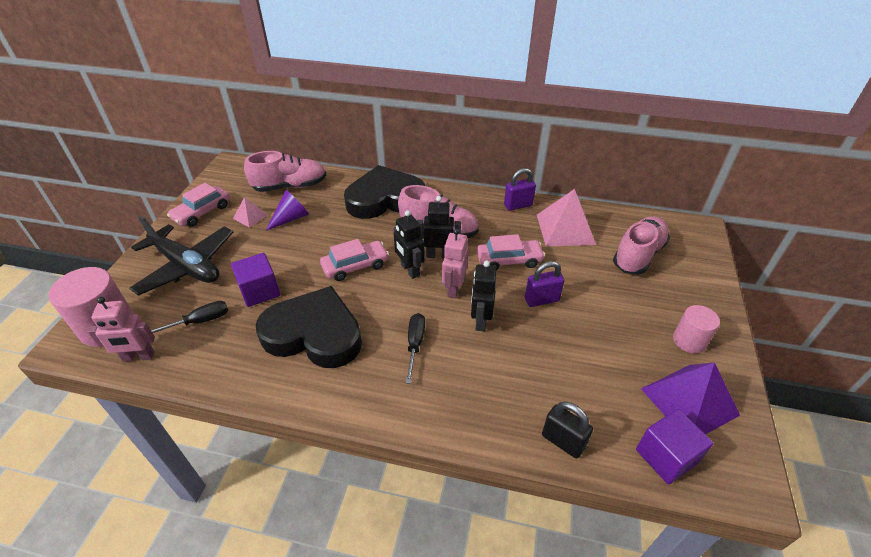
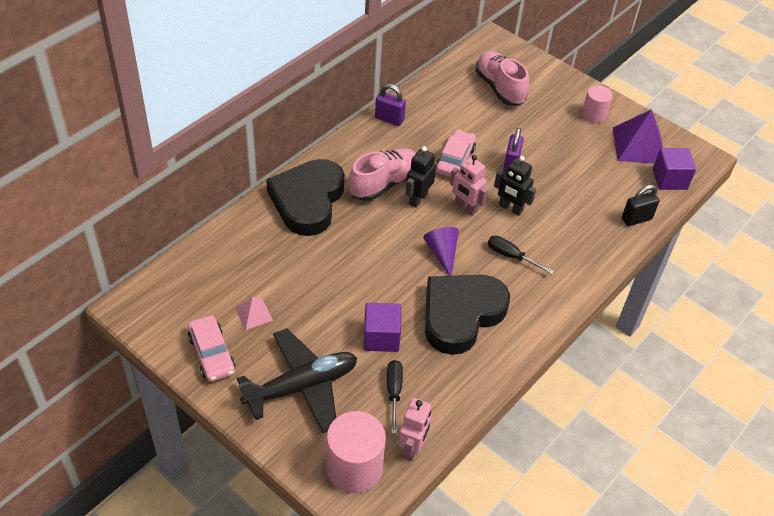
camera: 65 degrees left, 5 degrees up
pink shoe [244,151,326,192] -> none
purple cone [266,190,309,231] -> purple cone moved to [423,227,459,276]
pink car [320,239,389,281] -> none
black robot [394,210,425,279] -> none
purple padlock [504,168,536,211] -> purple padlock turned 75 degrees counterclockwise [375,84,406,126]
pink pyramid [537,189,596,246] -> none

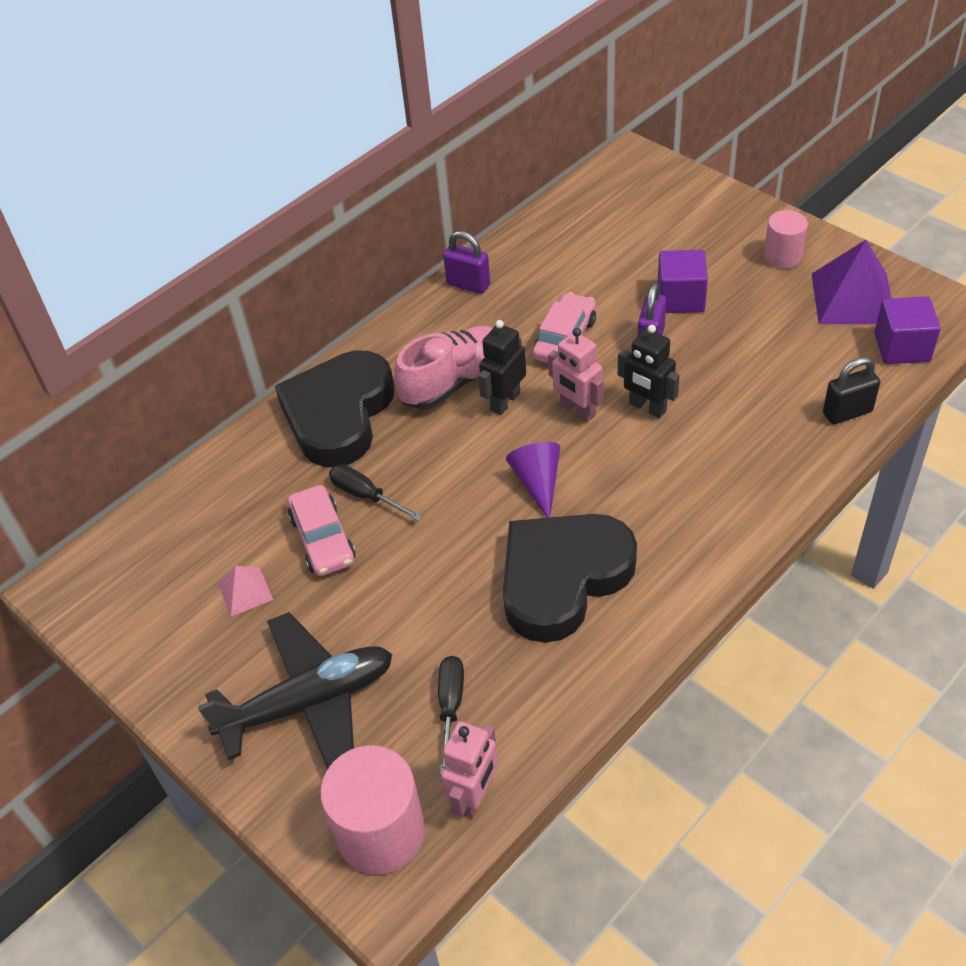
camera: 10 degrees right, 0 degrees up
pink car [188,315,236,382] -> pink car moved to [288,485,356,576]
purple cube [364,303,401,352] -> purple cube moved to [657,250,708,313]
pink shoe [475,51,529,106] -> none
black screwdriver [488,236,554,274] -> black screwdriver moved to [329,464,422,521]

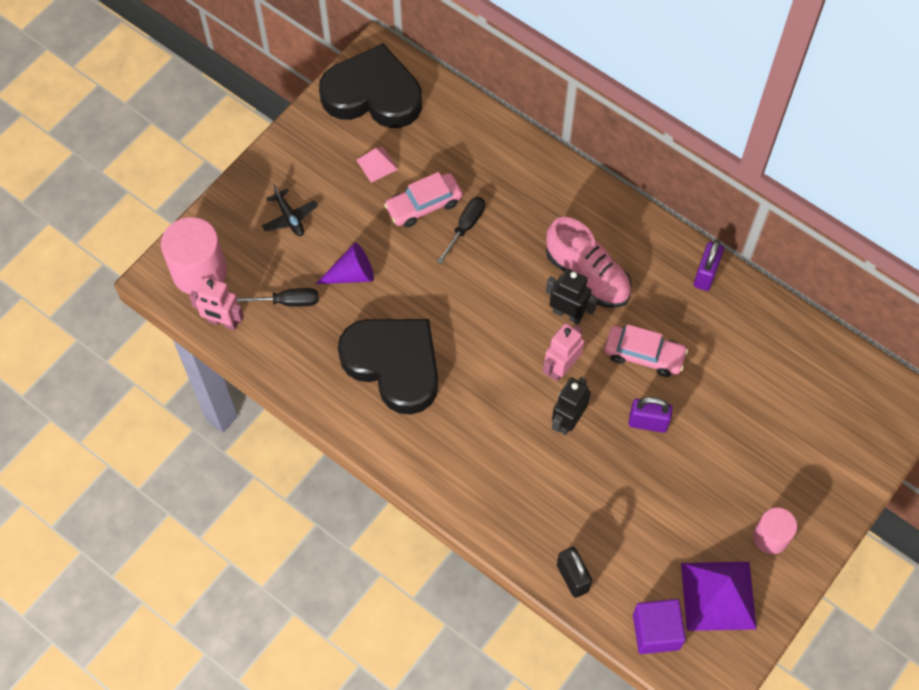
camera: 80 degrees right, 15 degrees up
black plane [198,612,392,770] -> black plane [262,185,318,236], size x0.46
black heart [275,351,395,467] -> black heart moved to [319,43,422,128]
purple cone [506,442,560,518] -> purple cone moved to [316,242,374,284]
purple cube [657,250,708,313] -> none

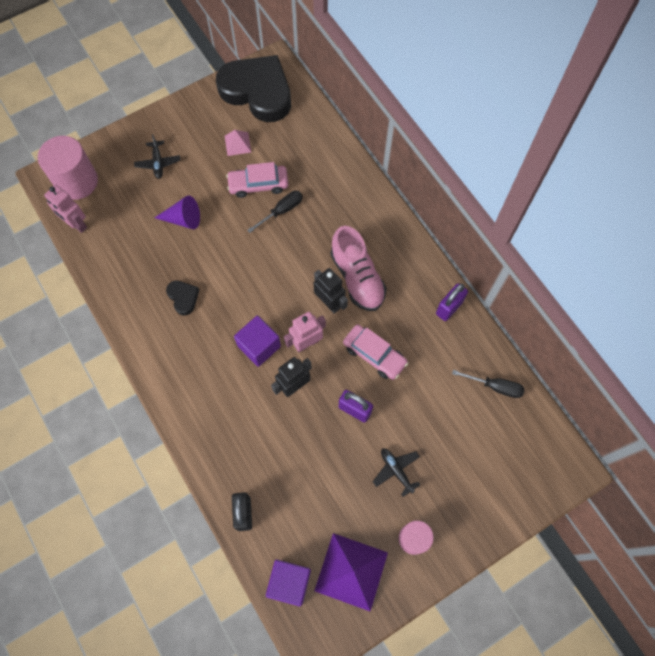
camera: 20 degrees right, 5 degrees up
black screwdriver [237,288,319,307] -> black screwdriver moved to [452,370,524,398]
black heart [338,319,438,414] -> black heart [166,281,199,316], size x0.42
none -> purple cube [234,315,281,367]
none -> black plane [373,448,421,497]

